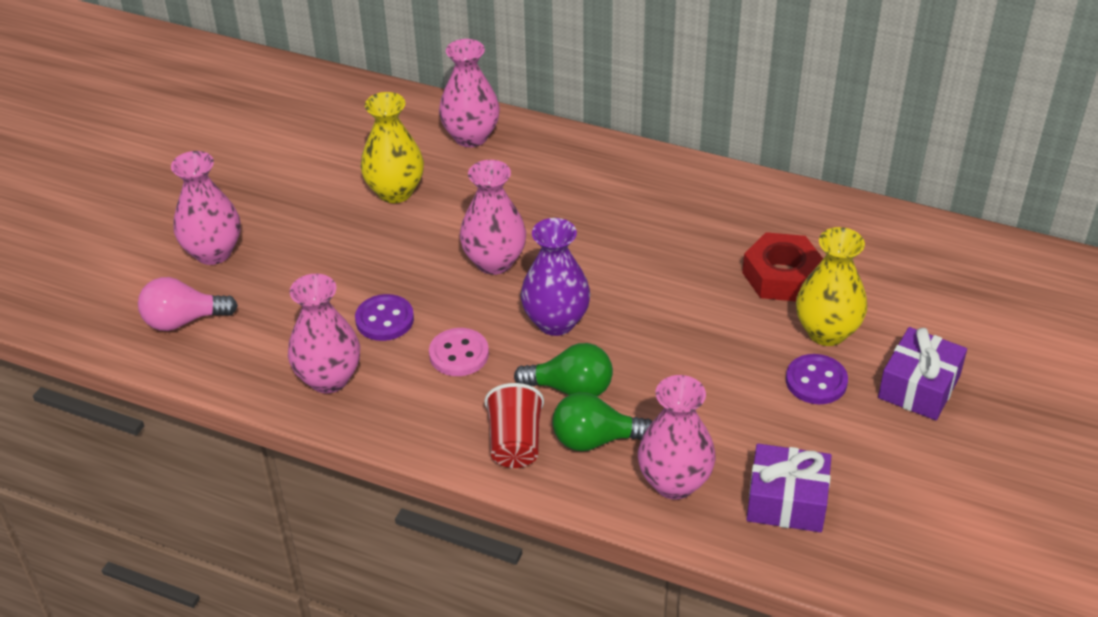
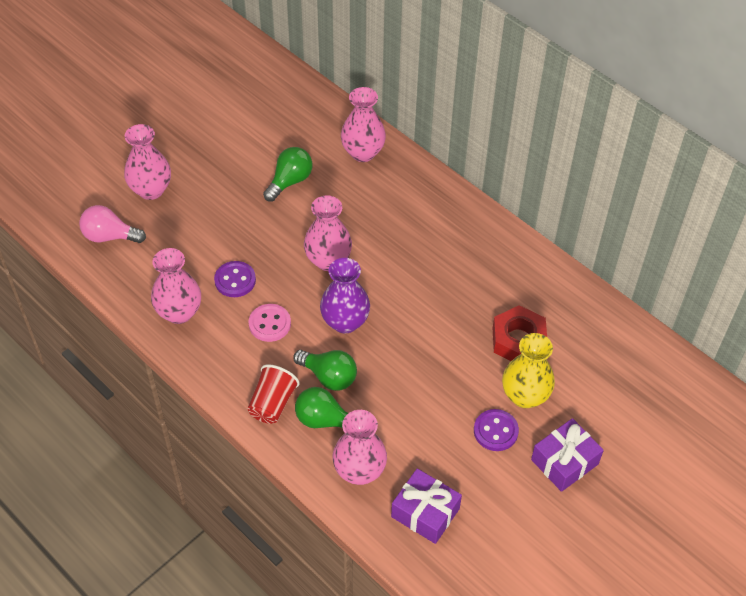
camera: 20 degrees right, 10 degrees up
yellow vase [360,92,424,203] -> green light bulb [263,147,313,202]

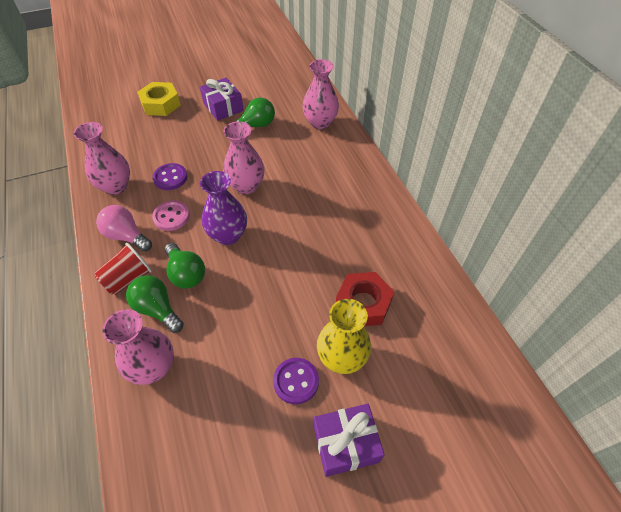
camera: 25 degrees right, 0 degrees up
pink light bulb [79,205,146,243] -> pink light bulb moved to [96,205,152,252]
pink vase [124,124,171,200] -> yellow nut [137,82,181,116]
purple gift [391,469,462,544] -> purple gift moved to [200,78,244,121]

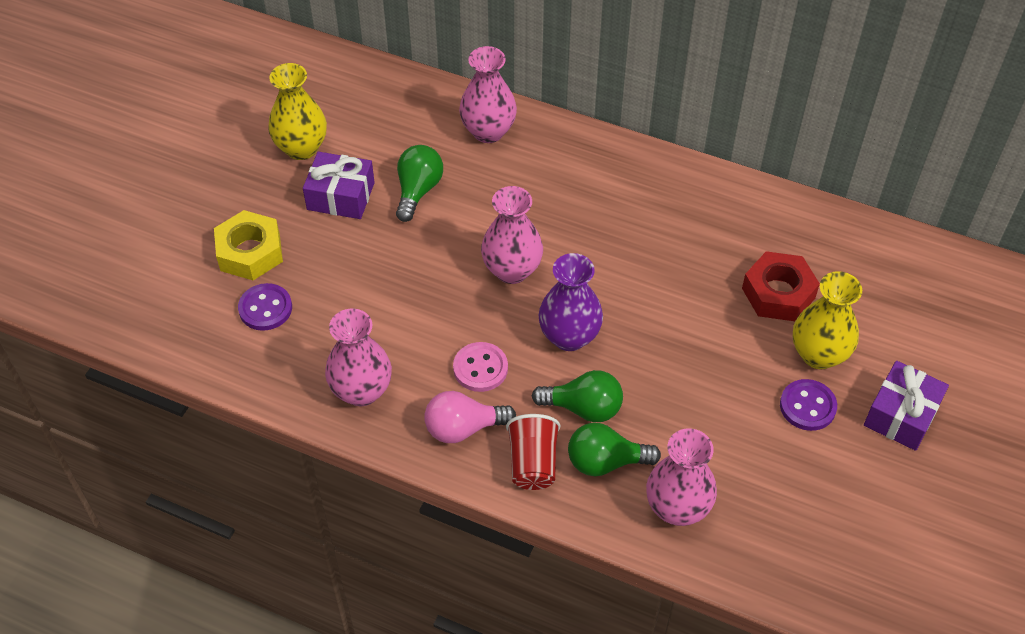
camera: 45 degrees left, 0 degrees up
purple button [152,163,187,190] -> purple button moved to [238,283,292,331]
none -> yellow vase [268,63,327,160]

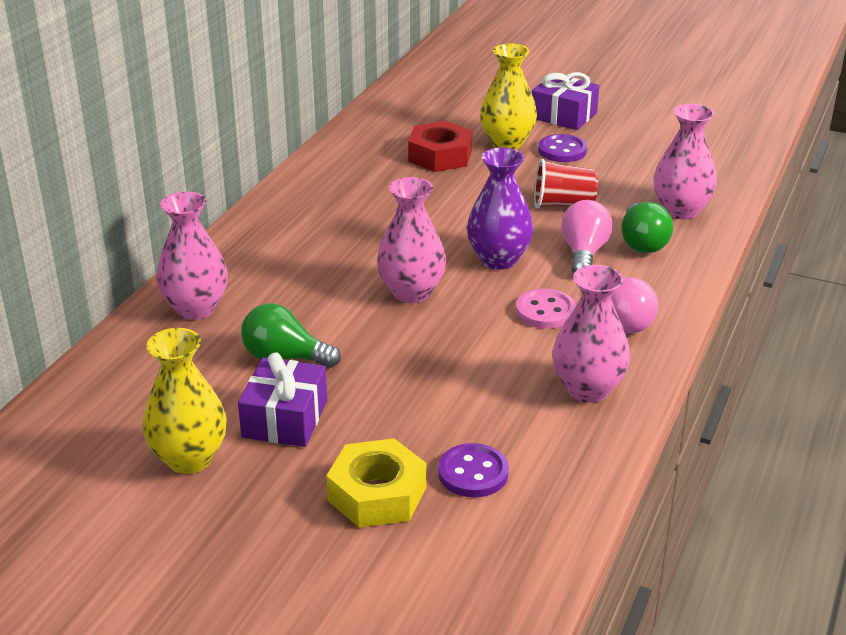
camera: 90 degrees left, 20 degrees down
red cup [506,414,560,490] -> red cup moved to [534,159,598,209]
green light bulb [532,370,623,422] -> pink light bulb [561,200,613,273]

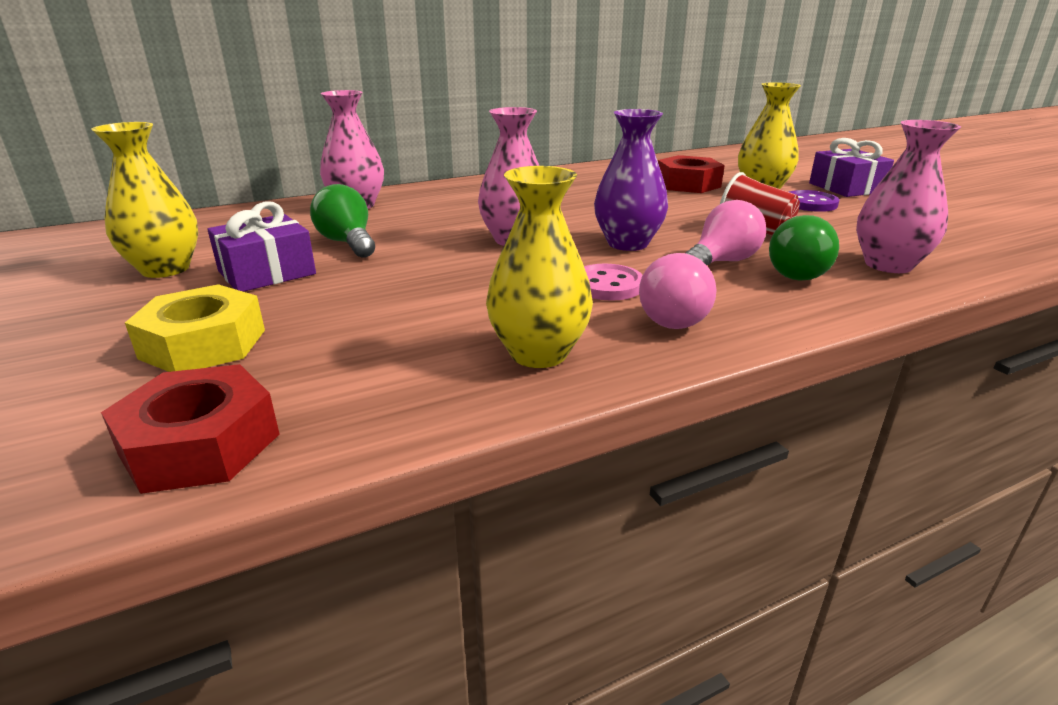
camera: 40 degrees right, 5 degrees down
purple button [438,443,509,497] -> none
pink vase [552,265,630,403] -> yellow vase [486,166,593,368]
none -> red nut [101,364,280,494]

